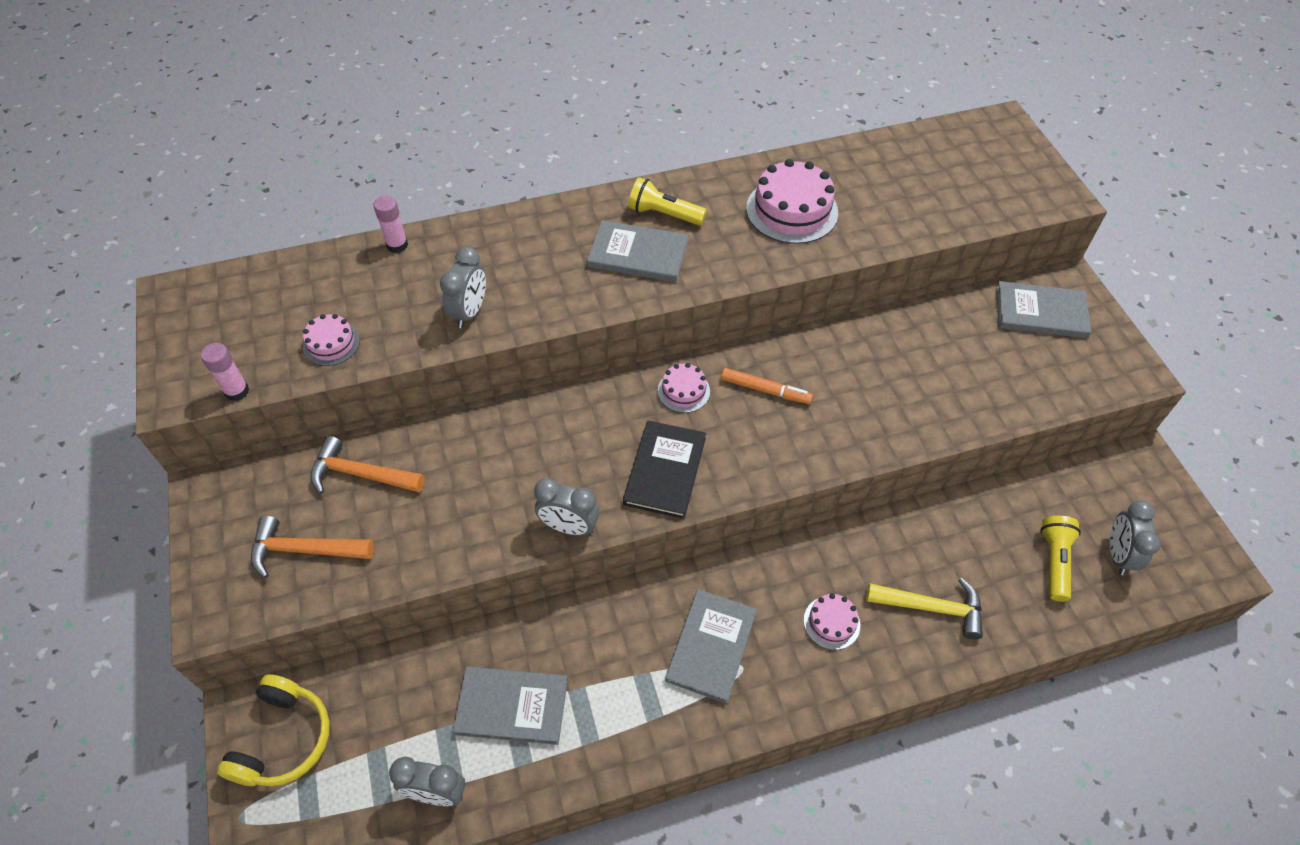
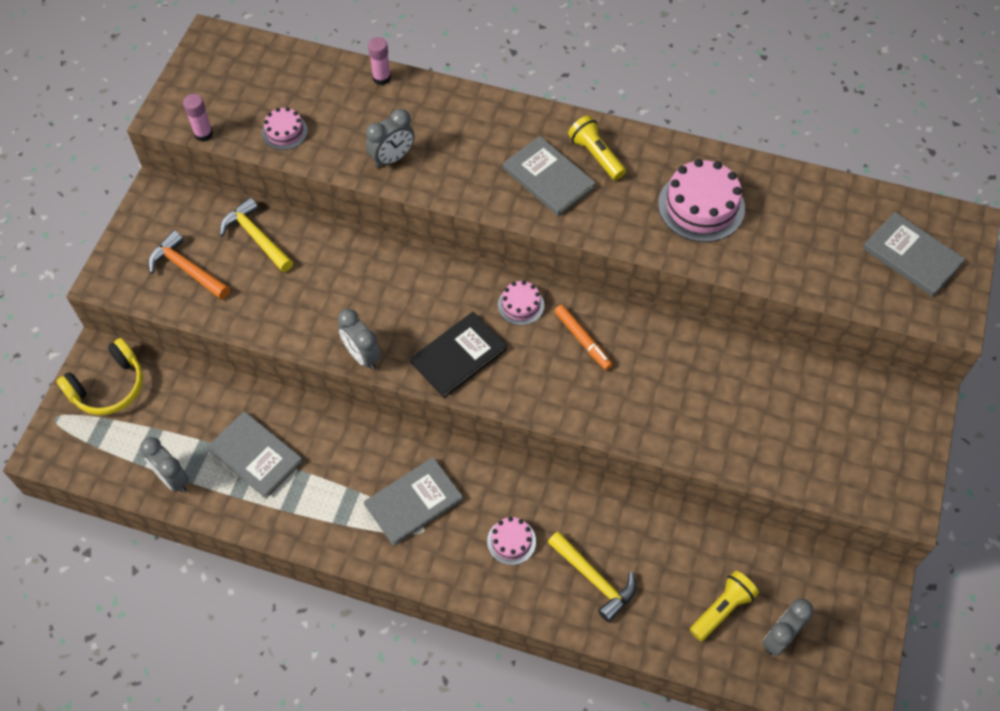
camera: 35 degrees right, 5 degrees up
orange hammer [310,436,425,494] -> yellow hammer [220,197,293,272]
grey book [996,281,1091,338] -> grey book moved to [862,212,965,297]

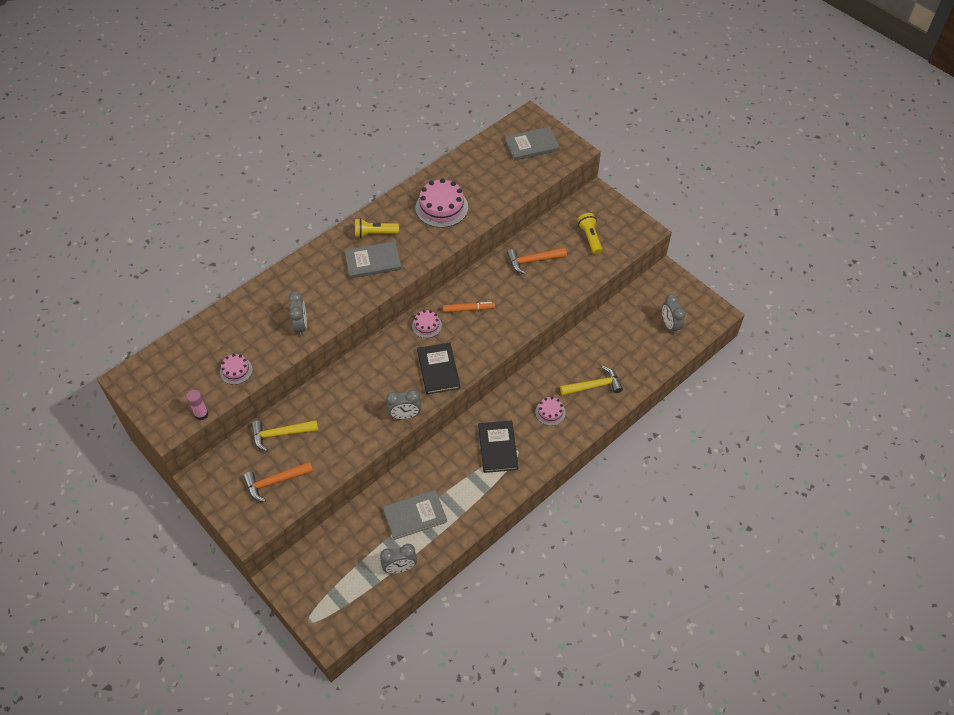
camera: 60 degrees left, 5 degrees down
yellow headphones [57,338,143,415] -> none
grey book [364,457,463,546] -> black book [478,420,518,473]
pink glue stick [368,37,391,85] -> none
yellow flashlight [690,571,759,641] -> yellow flashlight moved to [577,213,602,254]
none -> orange hammer [507,247,567,274]

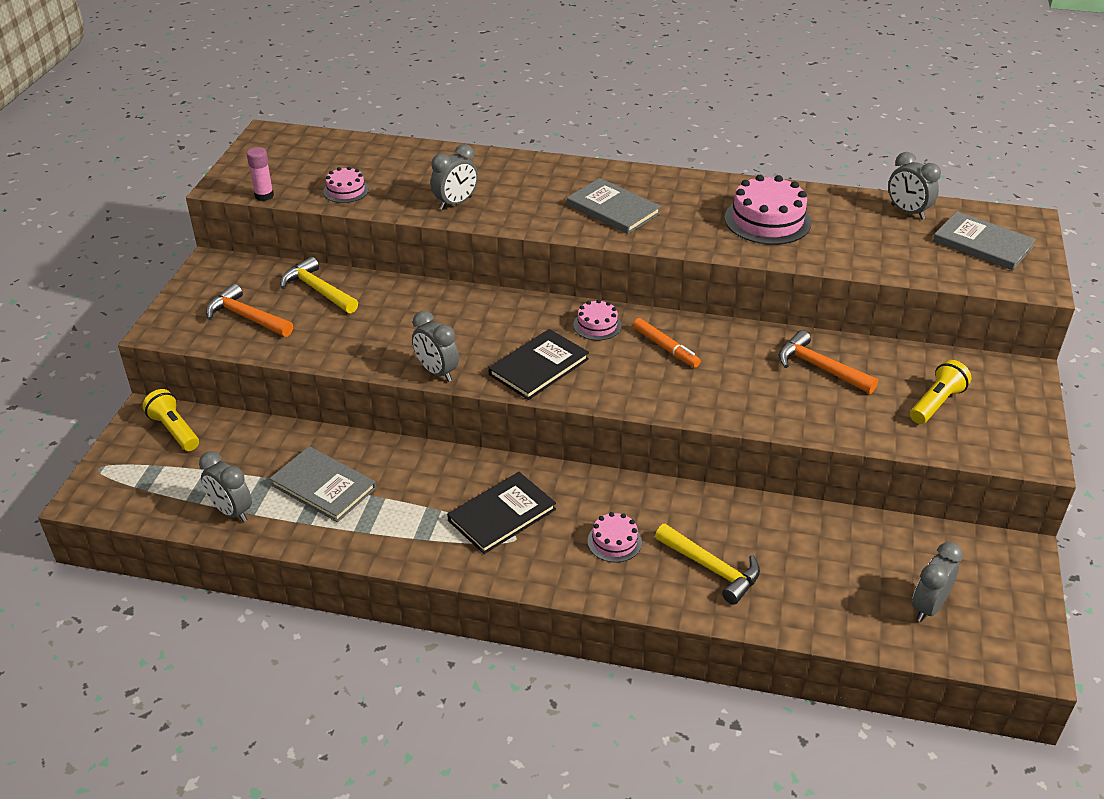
camera: 55 degrees right, 15 degrees down
yellow flashlight [355,218,399,239] -> yellow flashlight moved to [142,389,199,451]
none -> grey clock [888,152,941,220]

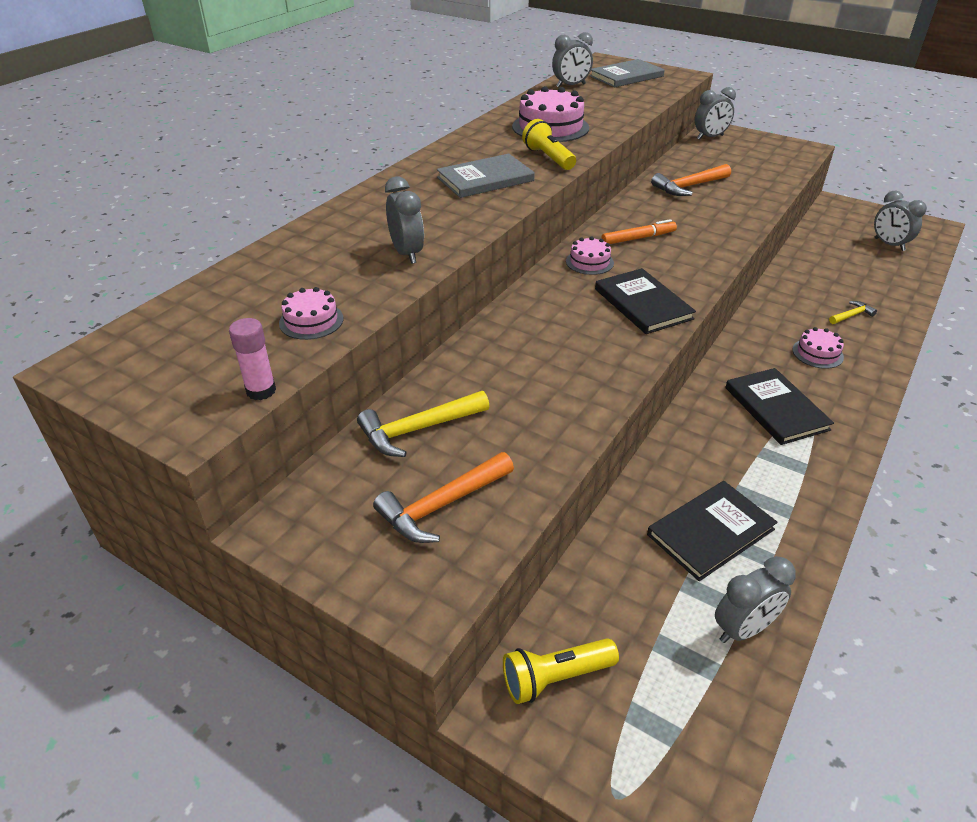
camera: 70 degrees left, 0 degrees up
grey book [269,446,376,522] -> black book [647,481,778,581]
grey clock [412,311,459,382] -> grey clock moved to [695,87,736,140]
yellow hammer [655,524,760,605] -> yellow hammer [829,301,877,324], size x0.55
yellow flashlight [910,360,972,424] -> yellow flashlight moved to [522,119,576,170]

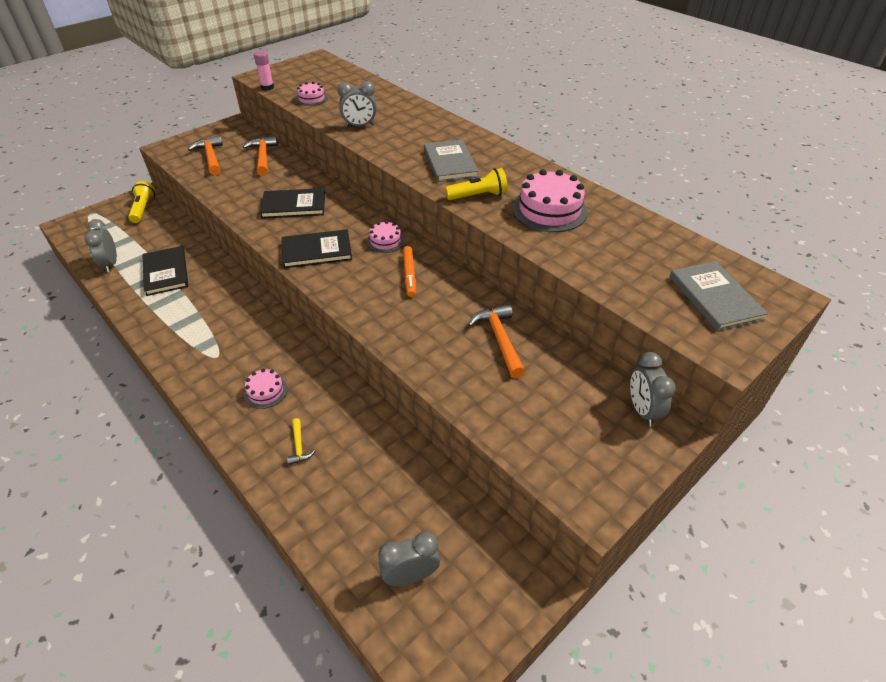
camera: 105 degrees right, 5 degrees up
yellow hammer [357,391,489,457] -> orange hammer [243,135,278,176]
grey clock [552,32,593,88] -> none
black book [725,368,834,445] -> black book moved to [260,188,325,219]

